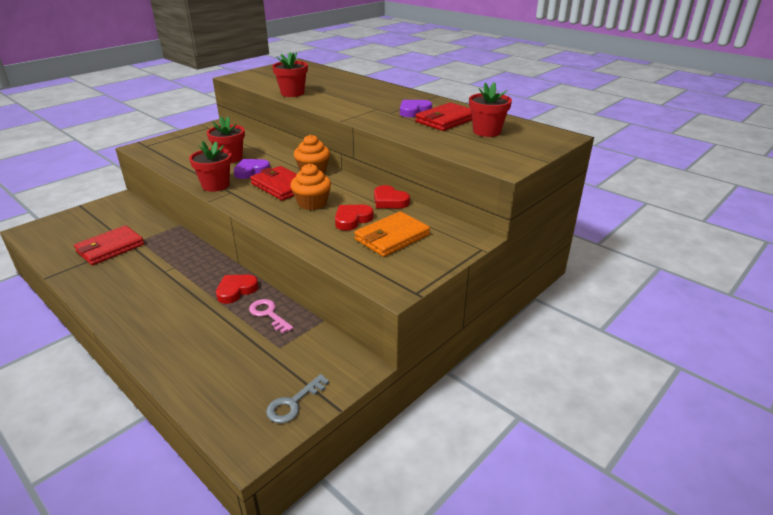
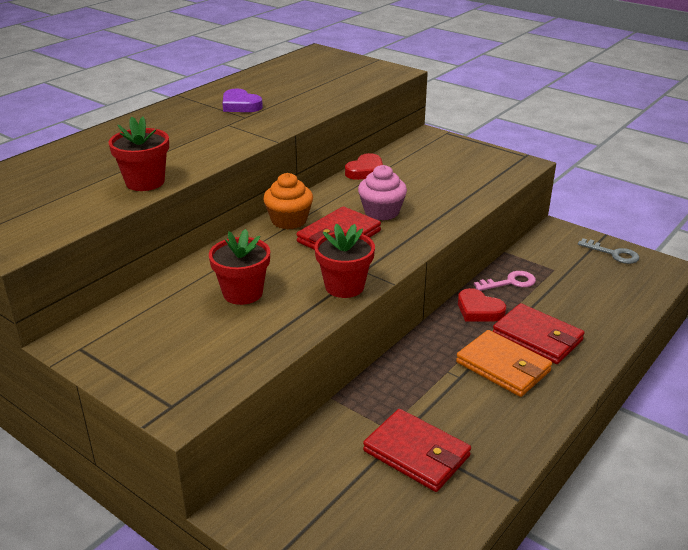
camera: 95 degrees left, 0 degrees up
purple heart [234,159,270,179] -> none
pink key [249,299,293,334] -> pink key turned 150 degrees counterclockwise [474,271,536,291]
orange cupcake [290,164,331,210] -> pink cupcake [358,165,407,221]
red heart [335,205,374,231] -> none
orange wallet [354,211,430,257] -> orange wallet moved to [456,330,552,397]
red wallet [415,103,472,131] -> red wallet moved to [492,303,585,364]
red flower pot [469,82,512,137] -> none

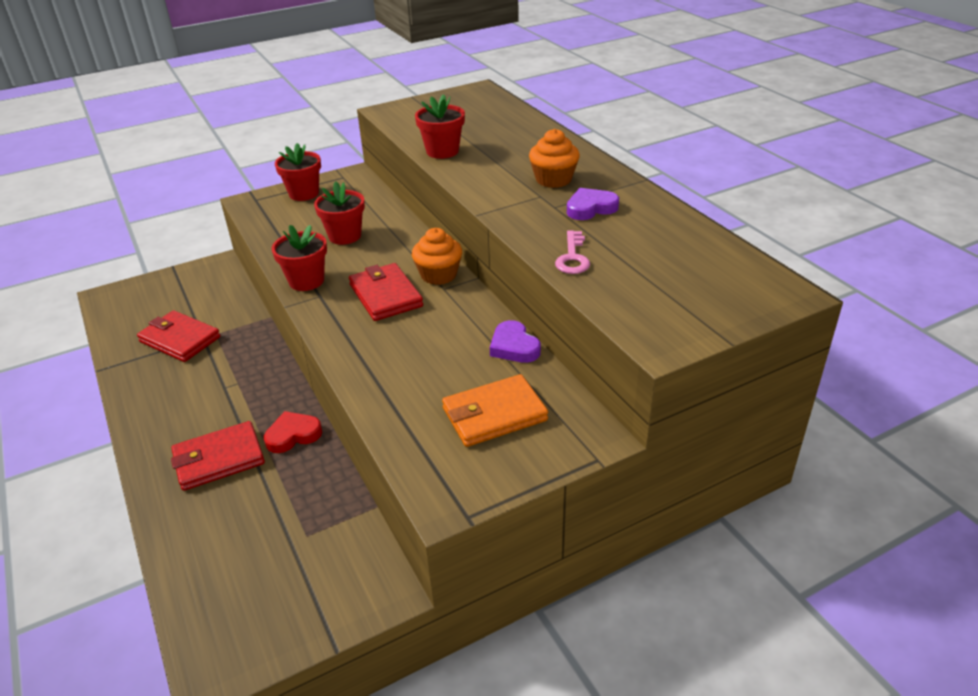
camera: 115 degrees right, 5 degrees up
red heart [345,153,383,180] -> purple heart [490,320,541,363]
pink cupcake [358,165,407,221] -> none
red wallet [363,409,471,492] -> red wallet turned 60 degrees clockwise [137,310,220,362]
orange wallet [456,330,552,397] -> orange wallet moved to [442,374,548,447]
pink key [474,271,536,291] -> pink key moved to [555,230,590,274]
grey key [578,238,639,264] -> none
none -> red flower pot [275,143,321,201]
none -> orange cupcake [529,129,580,188]

